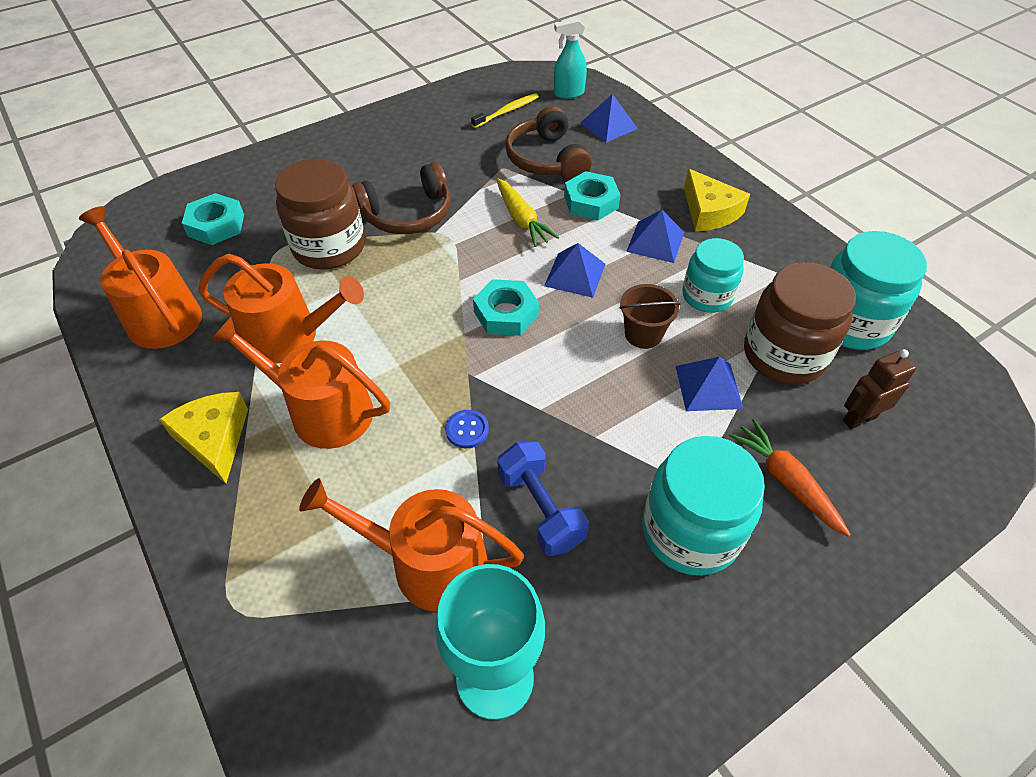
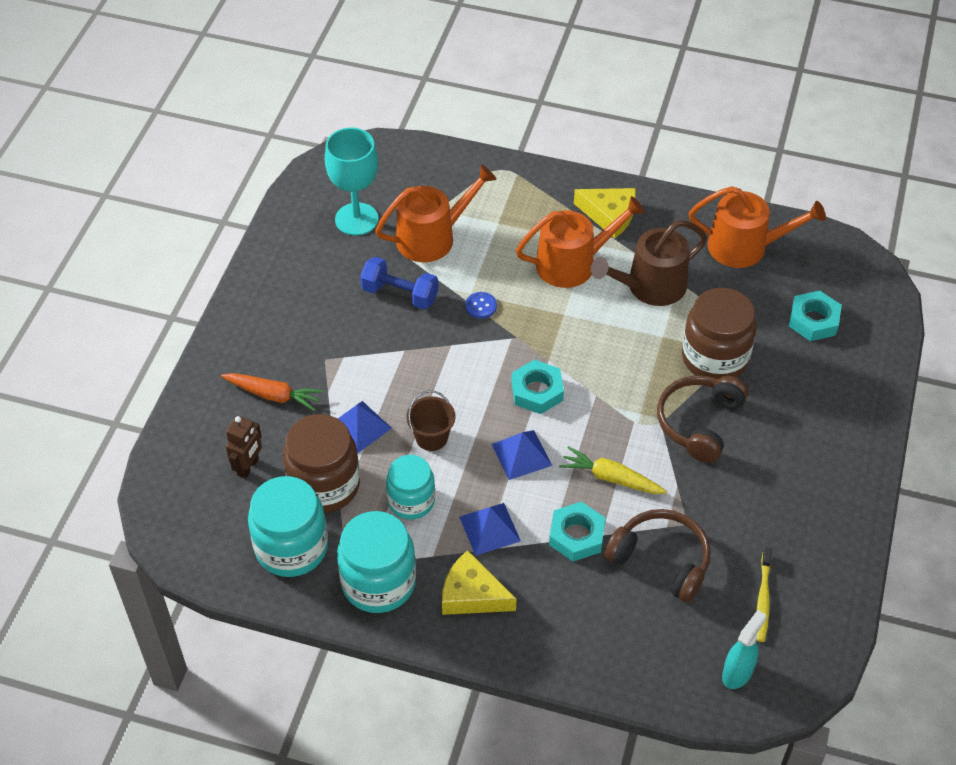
camera: 140 degrees right, 0 degrees up
orange watering can [199,254,364,364] -> brown watering can [591,220,707,306]
blue pyramid [581,94,638,143] -> none
turquoise jar [642,436,765,576] -> turquoise jar moved to [337,511,416,613]

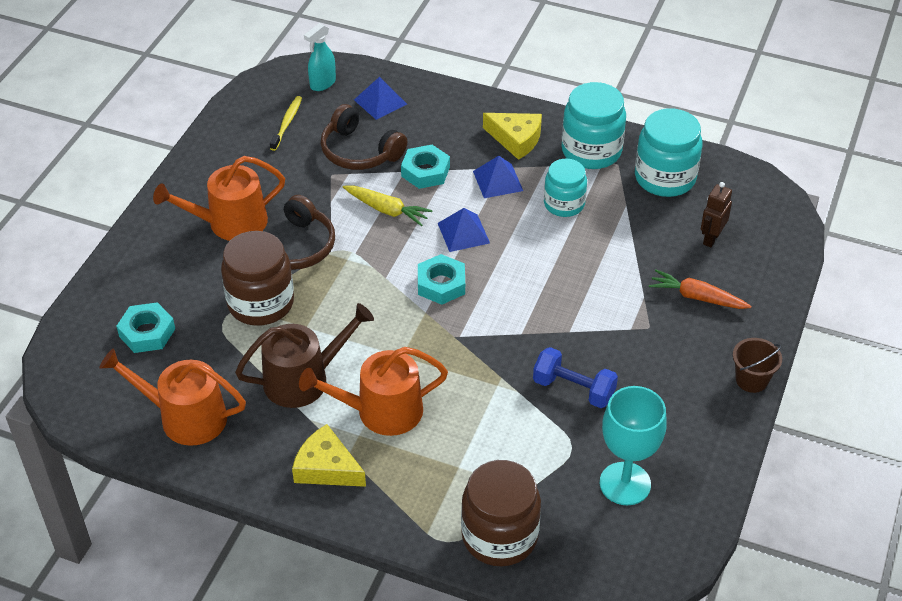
camera: 175 degrees left, 5 degrees down
brown jar [283,414,360,513] -> brown jar moved to [461,460,541,566]
blue pyramid [338,401,392,454] -> blue pyramid moved to [354,77,407,120]
orange watering can [375,165,496,262] -> orange watering can moved to [153,156,285,241]
brown bucket [406,390,456,451] -> brown bucket moved to [733,338,782,393]
blue button [465,292,497,319] -> none

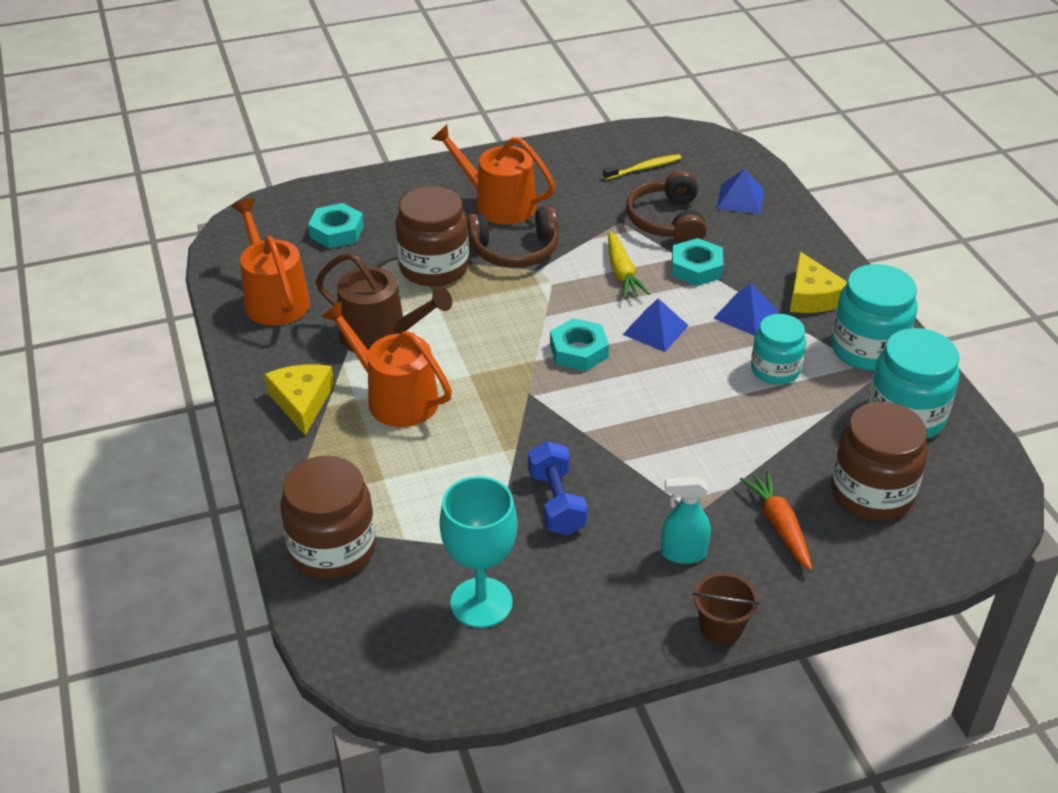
camera: 50 degrees right, 5 degrees down
turquoise spray bottle [304,23,336,91] -> turquoise spray bottle moved to [661,477,711,564]
brown robot [701,182,732,247] -> brown jar [831,401,928,521]

